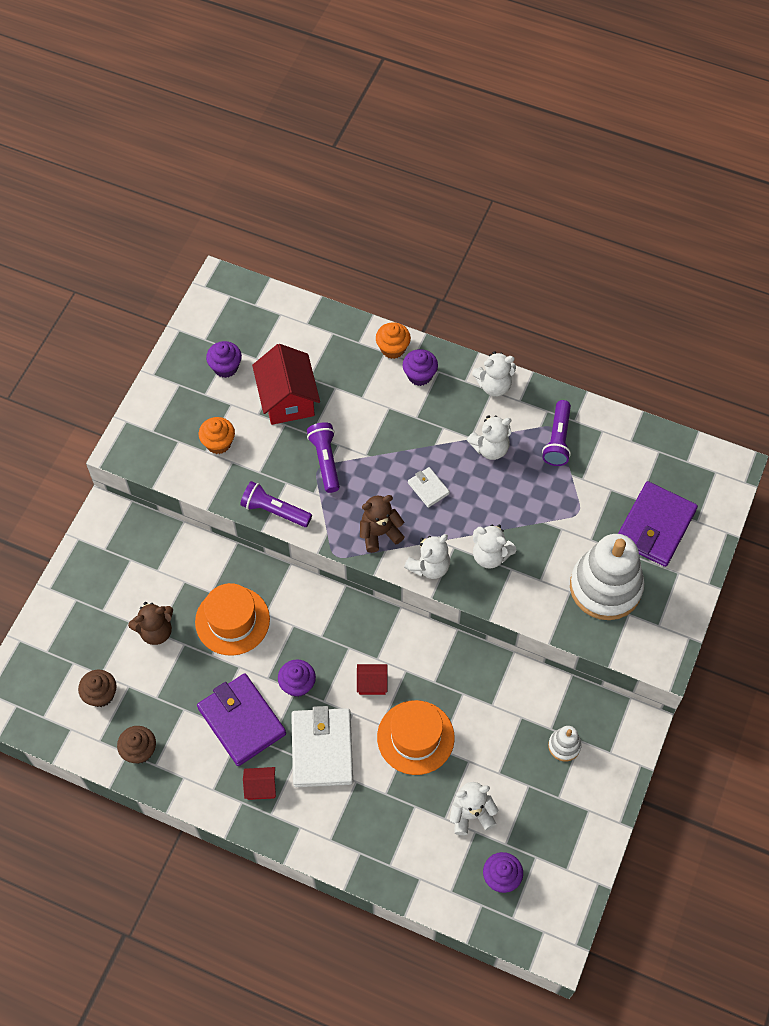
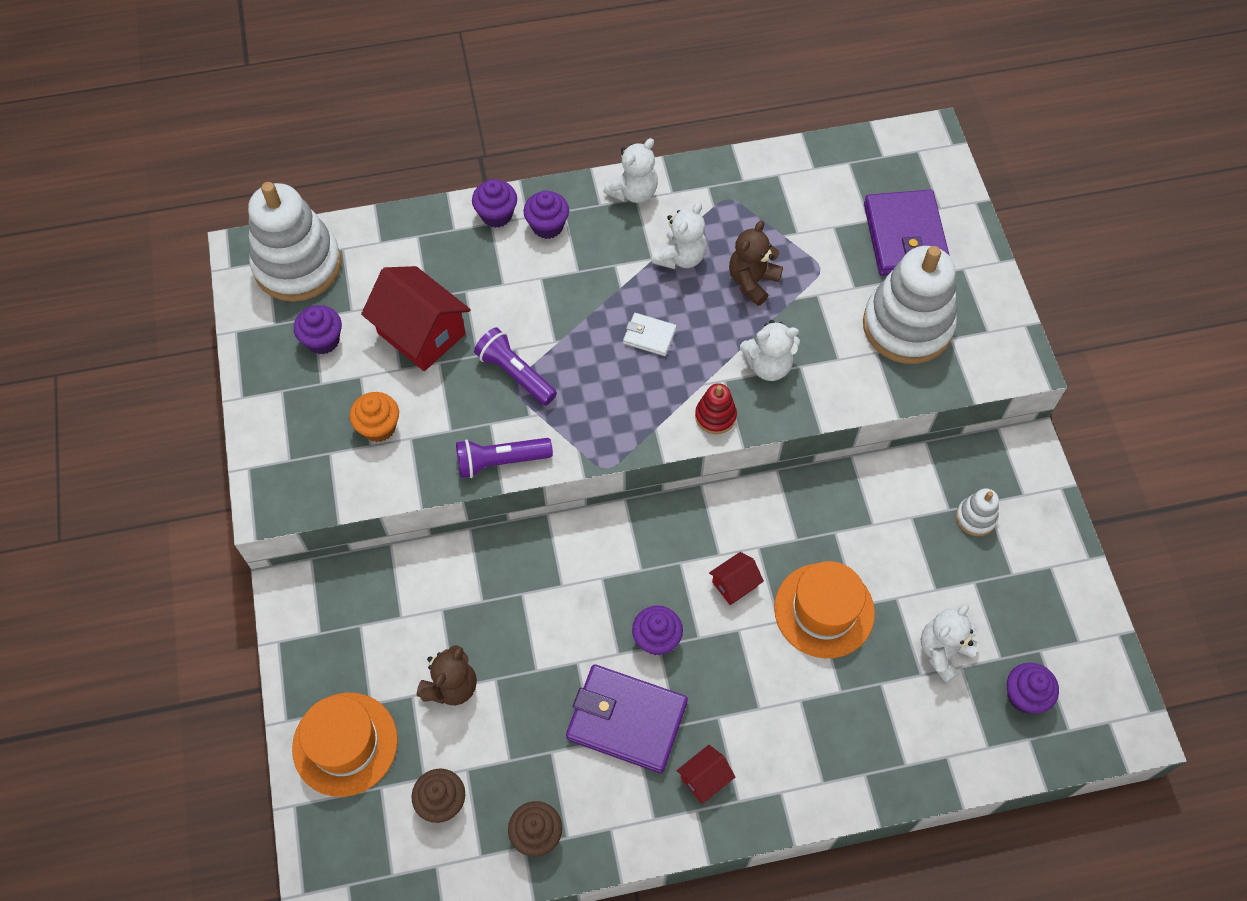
camera: 35 degrees left, 0 degrees up
orange hat [195,583,270,656] -> orange hat moved to [292,692,398,797]
white wallet [291,706,353,787] -> none
brown teddy bear [360,495,404,553] -> brown teddy bear moved to [729,220,783,306]
orange cupcake [376,322,411,359] -> purple cupcake [472,179,517,228]
white teddy bear [404,534,450,579] -> red stacking toy [695,383,737,434]
purple flashlight [542,400,571,466] -> none
none -> white stacking toy [248,182,342,302]

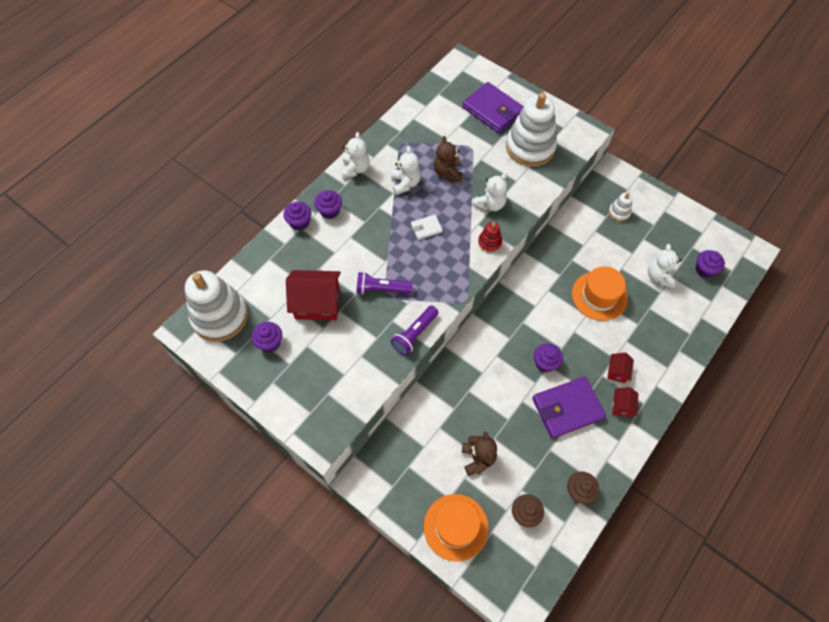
camera: 40 degrees left, 0 degrees up
orange cupcake [350,392,399,442] -> none
red house [709,552,764,605] -> red house moved to [607,352,634,383]

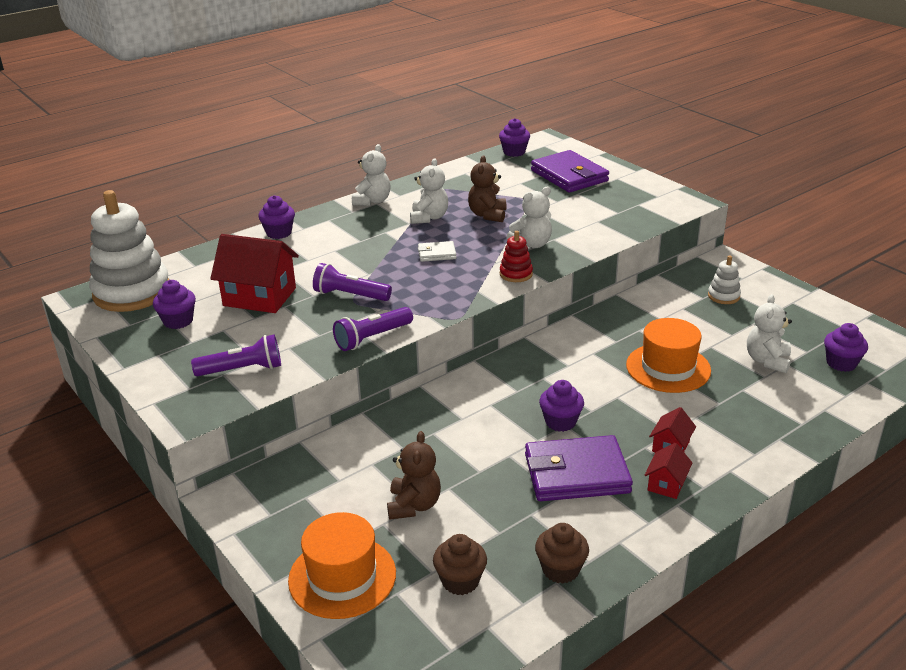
camera: 15 degrees right, 30 degrees down
purple cupcake [314,190,342,219] -> purple cupcake moved to [499,118,530,157]
white stacking toy [506,92,557,167] -> none
none -> purple flashlight [191,334,281,376]

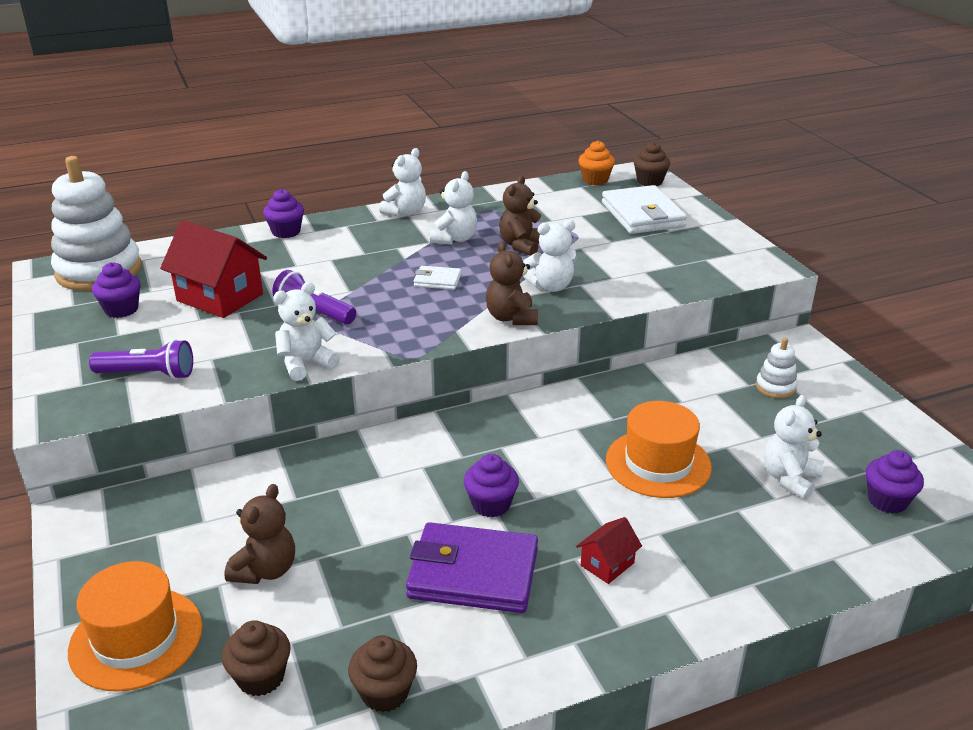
camera: 15 degrees right, 0 degrees up
purple flashlight [333,307,413,351] -> white teddy bear [273,282,340,381]
purple cupcake [499,118,530,157] -> orange cupcake [578,140,615,185]
red stacking toy [500,231,533,282] -> brown teddy bear [486,241,538,325]
purple wallet [531,150,609,193] -> white wallet [602,185,687,234]
red house [645,443,692,499] -> none
none -> brown cupcake [633,142,670,186]

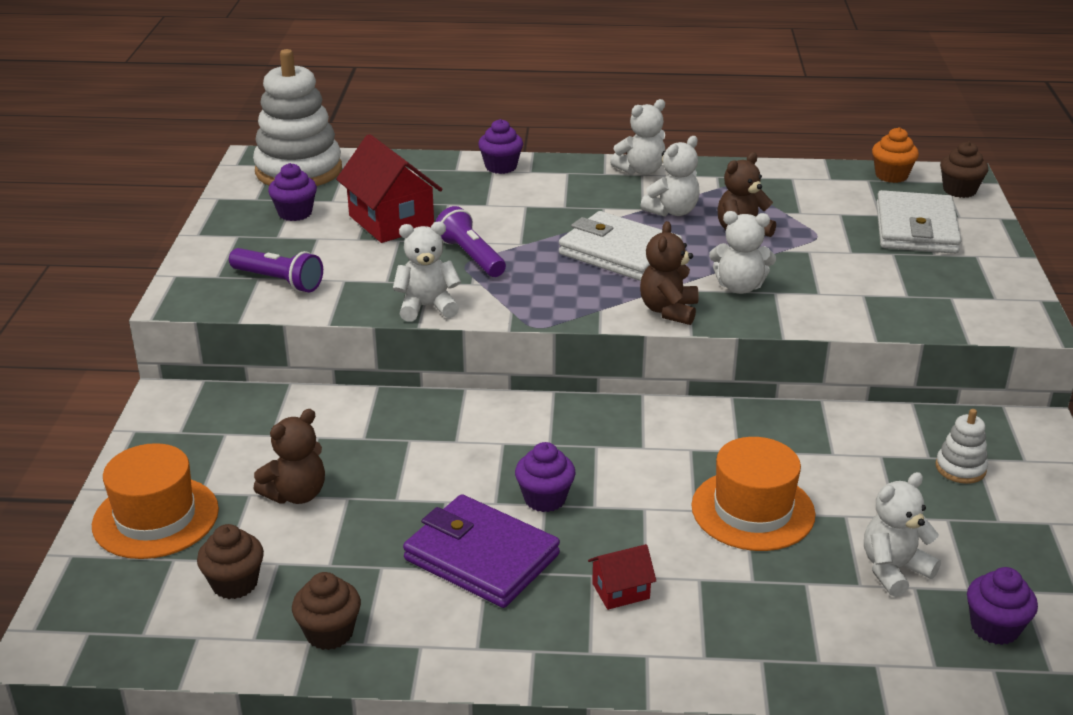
camera: 25 degrees right, 0 degrees up
white wallet [414,266,461,290] -> white wallet [559,211,682,281], size x2.07

